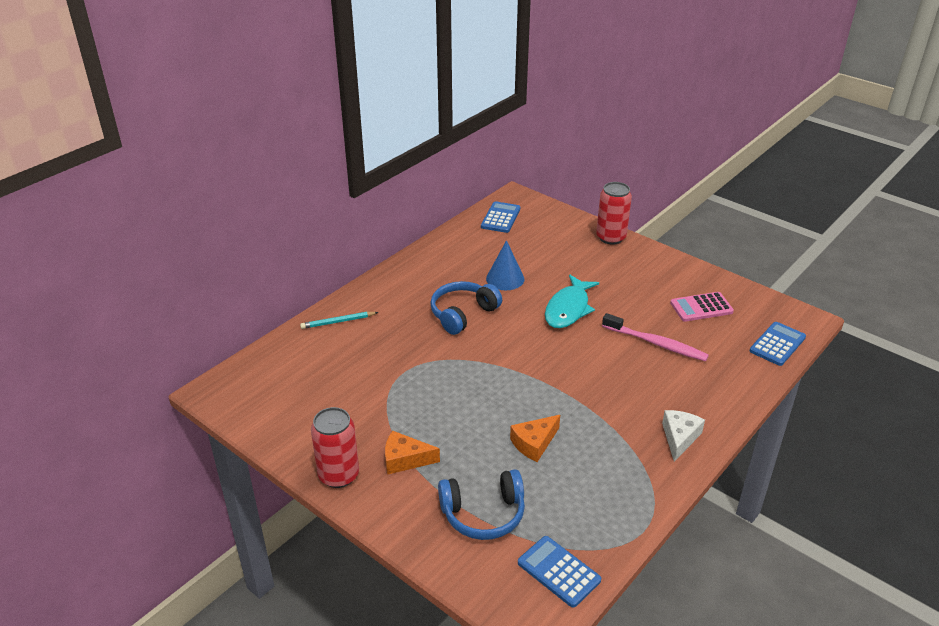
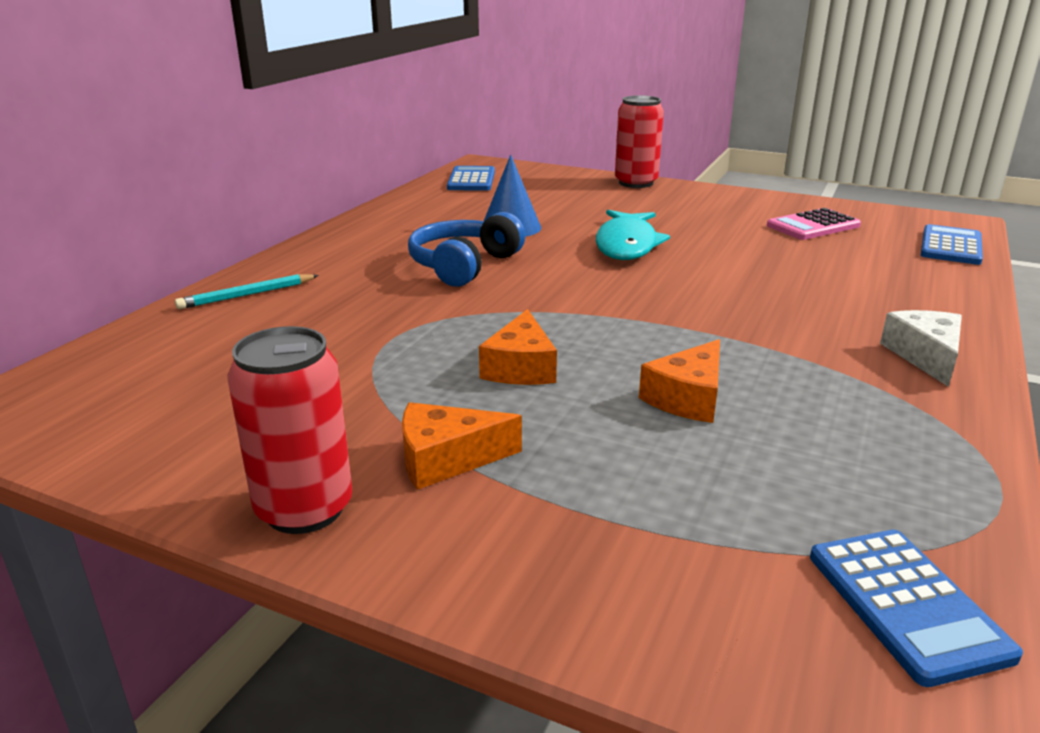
camera: 15 degrees left, 10 degrees down
blue headphones [438,469,525,540] -> none
blue calculator [518,536,601,608] -> blue calculator turned 135 degrees counterclockwise [810,530,1023,687]
pink toothbrush [602,313,709,362] -> none
none -> orange cheese [479,309,557,385]

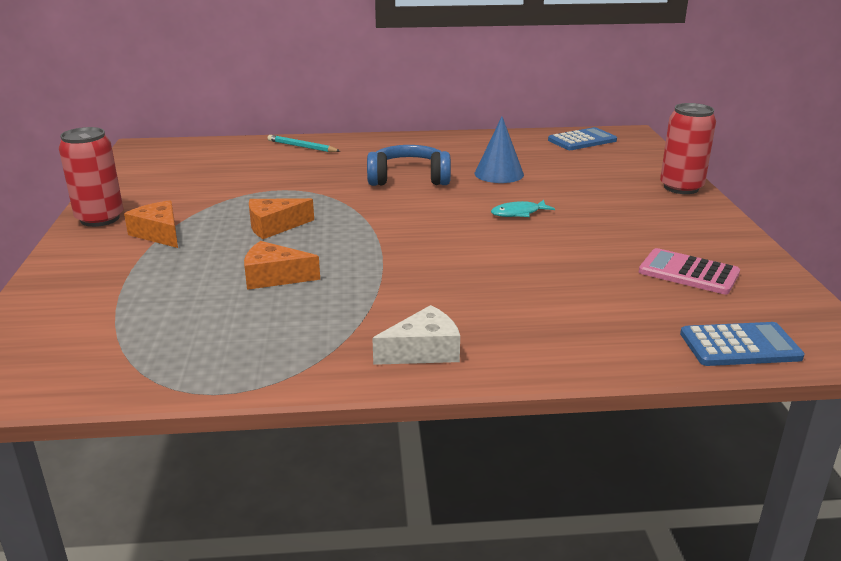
camera: 60 degrees right, 0 degrees up
turquoise fish [596,210,670,260] -> turquoise fish [491,200,555,217], size x0.53
blue calculator [810,530,1023,687] -> none

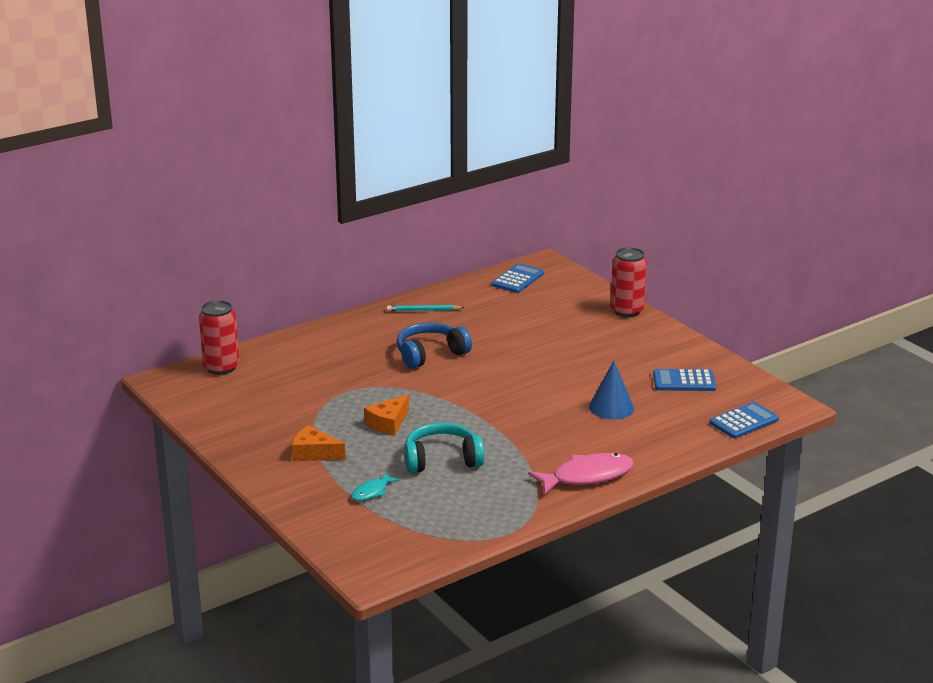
camera: 30 degrees left, 0 degrees up
red can [59,127,123,227] -> red can moved to [199,300,239,375]
orange cheese [244,241,320,290] -> turquoise headphones [405,423,484,473]
turquoise pencil [268,135,340,152] -> turquoise pencil moved to [387,305,465,311]
white cheese [372,305,460,365] -> pink fish [528,453,634,494]
blue cone [475,117,524,183] -> blue cone moved to [589,361,634,419]
turquoise fish [491,200,555,217] -> turquoise fish moved to [351,472,400,501]
pink calculator [639,248,740,294] -> blue calculator [653,369,716,391]

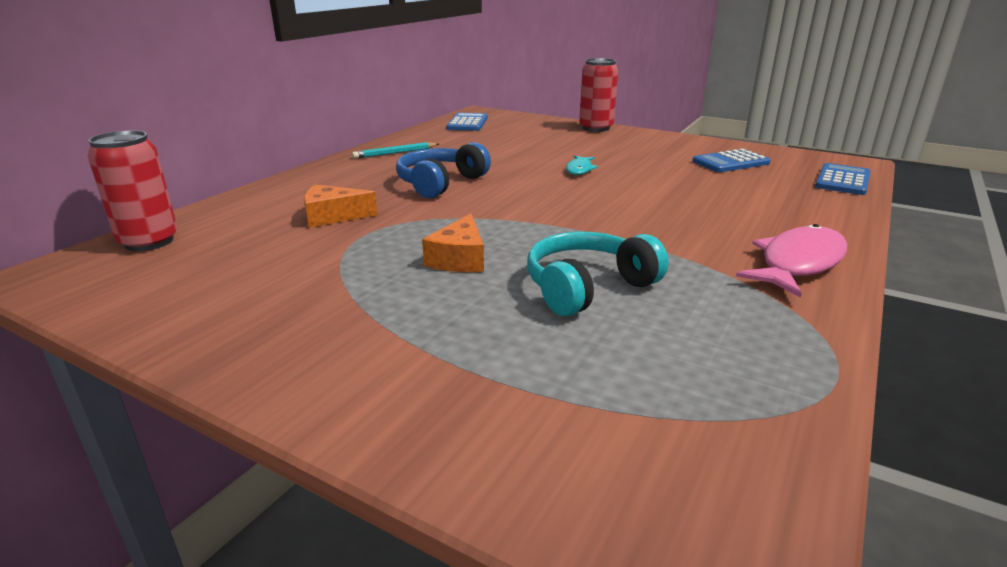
camera: 25 degrees left, 0 degrees up
orange cheese [292,425,346,461] -> orange cheese moved to [304,185,378,228]
turquoise fish [351,472,400,501] -> turquoise fish moved to [566,155,598,175]
blue cone [589,361,634,419] -> none

